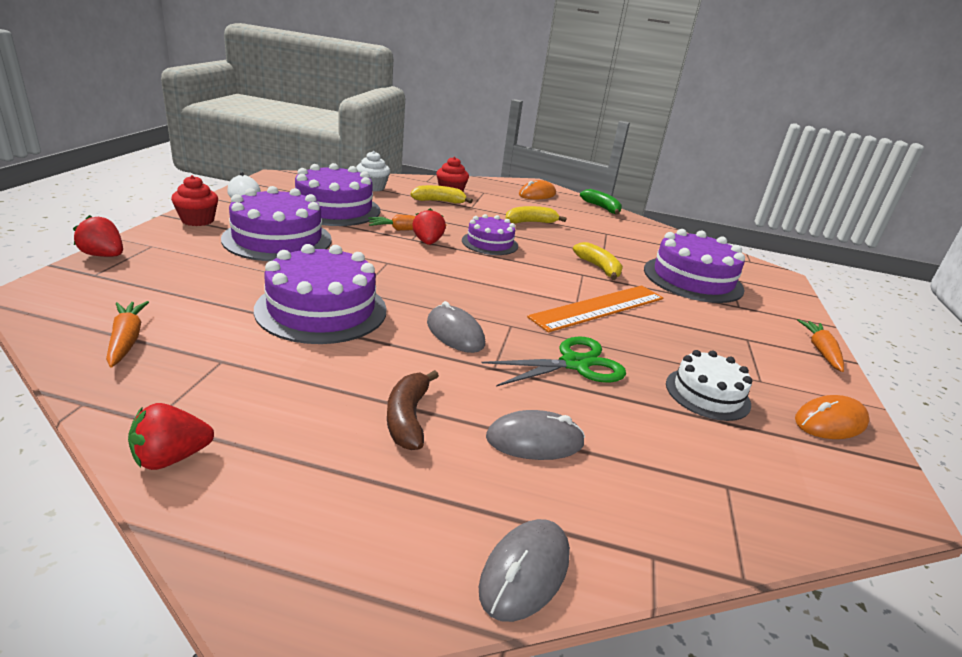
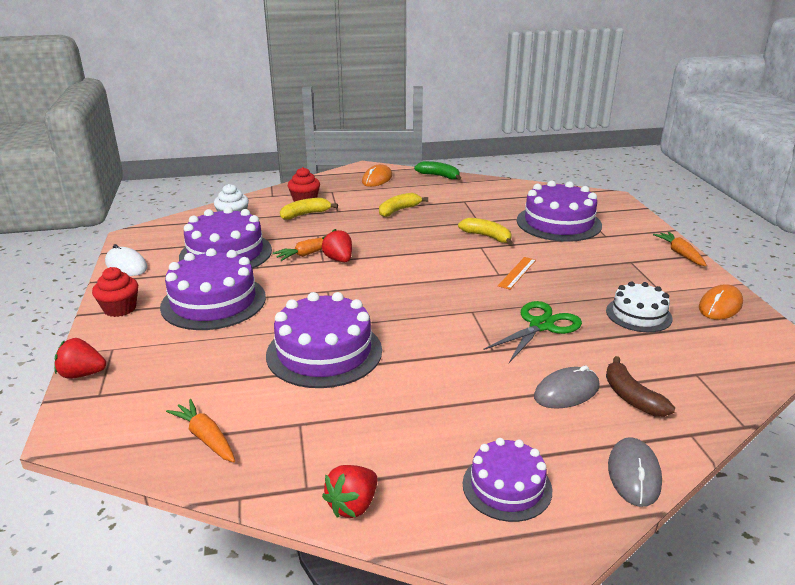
camera: 20 degrees left, 0 degrees up
brown banana [387,370,439,450] -> brown banana moved to [606,356,675,417]
grey mouse [427,301,485,353] -> none
purple cake [462,214,518,255] -> purple cake moved to [463,438,552,522]
orange ruler [527,285,663,332] -> orange ruler [498,257,536,290], size x0.51

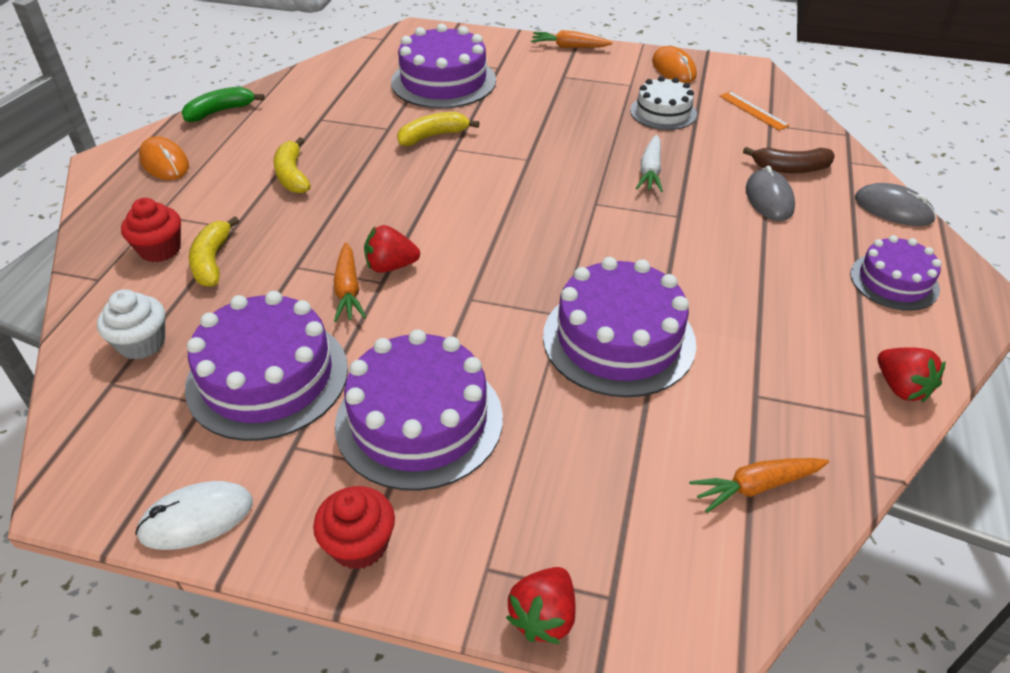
camera: 65 degrees left, 15 degrees up
green scissors [484,301,582,363] -> white carrot [636,135,663,192]
orange ruler [498,257,536,290] -> orange ruler moved to [719,91,790,130]

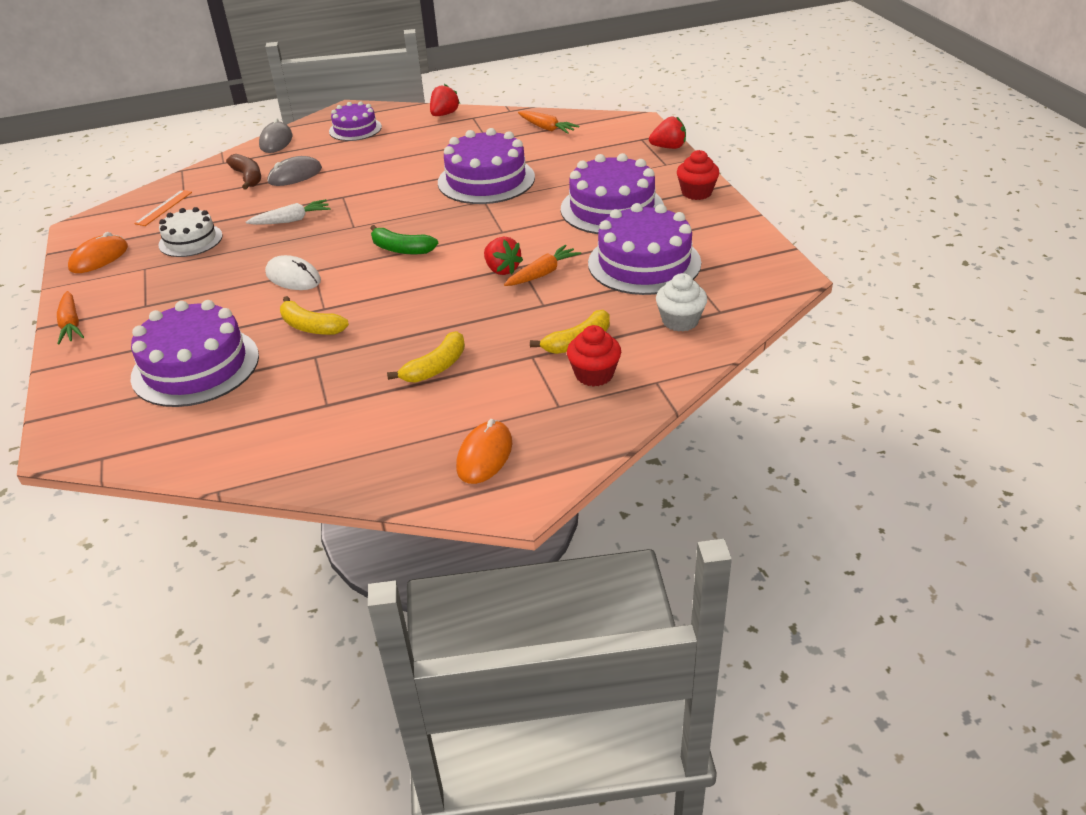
camera: 120 degrees left, 5 degrees down
white mouse [135,481,253,550] -> white mouse moved to [265,255,321,290]
green banana [182,87,264,122] -> green banana moved to [370,225,438,255]

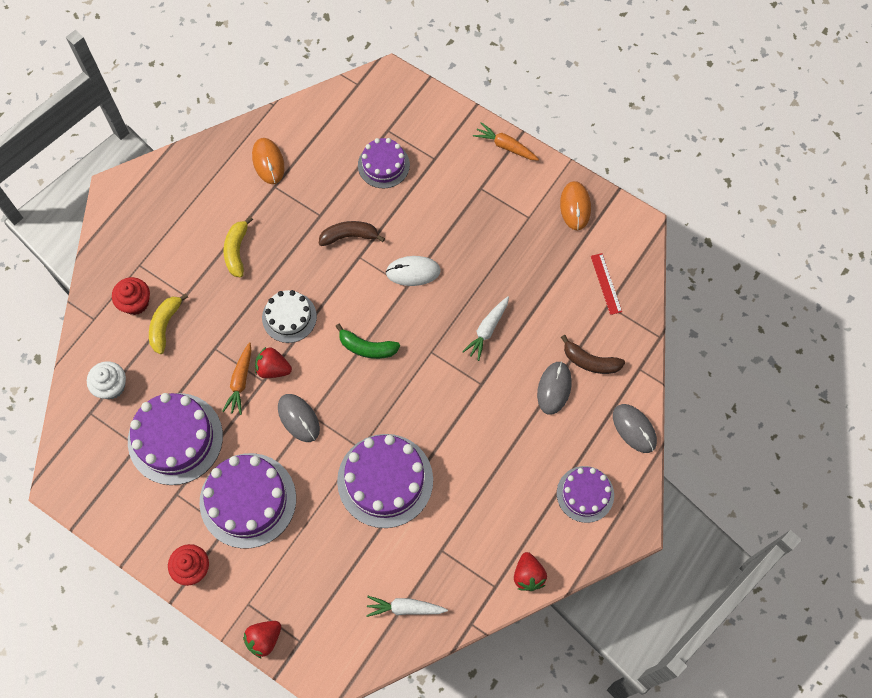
camera: 140 degrees right, 30 degrees up
purple cake [131,300,259,407] -> purple cake [358,138,410,188], size x0.60
orange ruler [134,190,192,226] -> red ruler [591,253,622,315]
white cake [158,207,222,257] -> white cake moved to [262,290,317,343]
yellow banana [280,296,349,335] -> brown banana [319,221,385,246]
green banana [370,225,438,255] -> green banana turned 150 degrees counterclockwise [335,323,400,359]
orange mouse [456,419,512,484] -> orange mouse moved to [252,138,285,184]
orange carrot [518,111,579,134] -> white carrot [366,596,448,617]
none -> grey mouse [278,394,320,442]

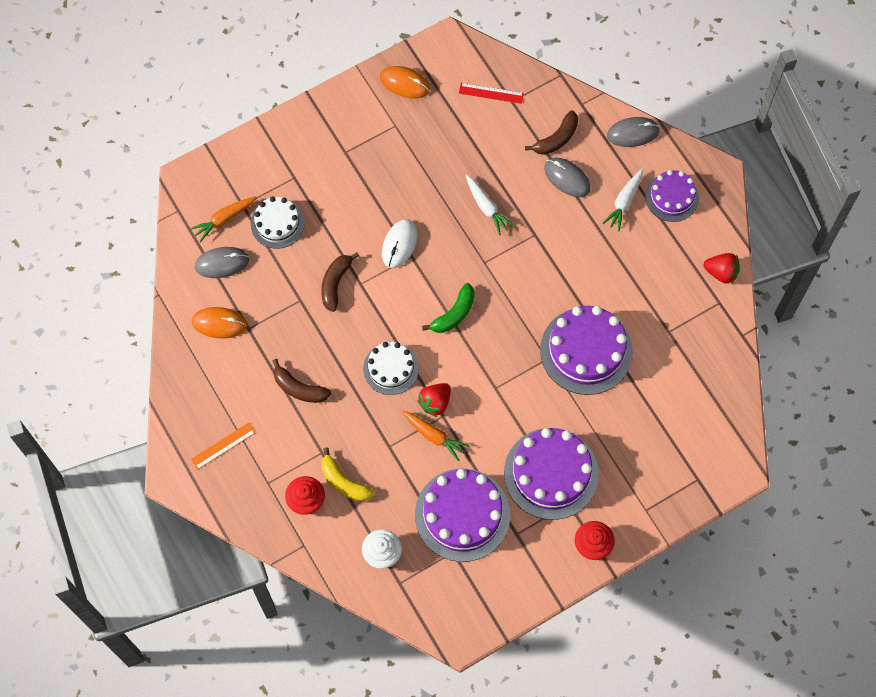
camera: 65 degrees left, 0 degrees up
yellow banana [224,216,253,277] -> brown banana [272,359,331,403]
red strawberry [243,621,281,659] -> none
grey mouse [278,394,320,442] -> grey mouse moved to [195,247,249,278]
purple cake [358,138,410,188] -> white cake [251,196,305,249]
white carrot [366,596,448,617] -> white carrot moved to [602,169,643,231]
orange carrot [473,122,539,161] -> orange carrot moved to [190,196,257,243]
none -> orange ruler [190,423,256,470]

